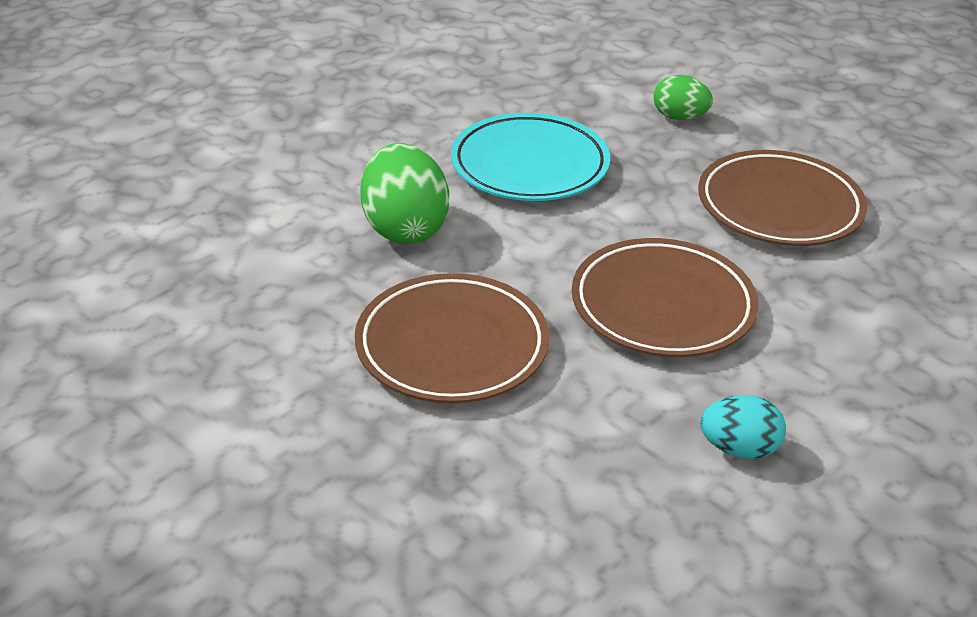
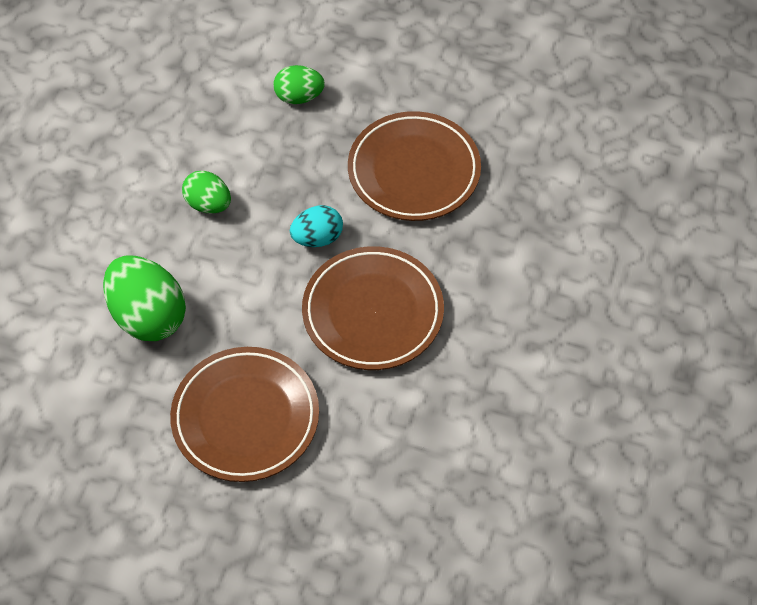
camera: 25 degrees left, 20 degrees up
turquoise plate [451,113,610,201] -> green egg [182,171,231,214]
turquoise egg [700,395,786,459] -> turquoise egg moved to [290,205,343,247]

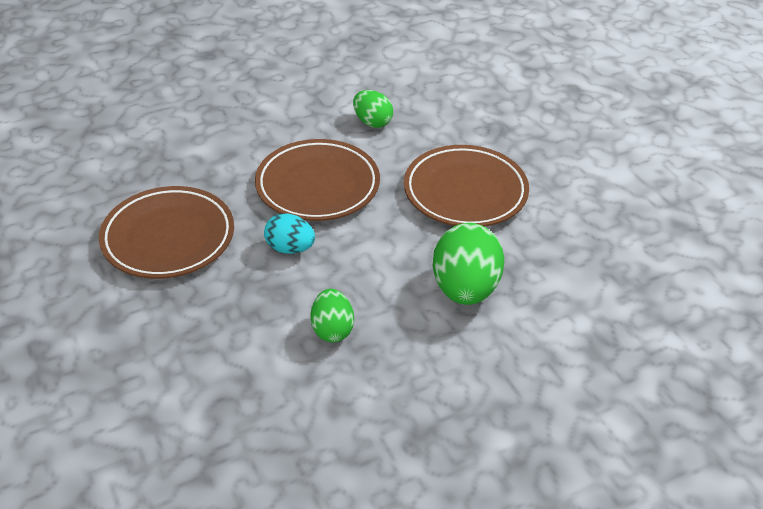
camera: 135 degrees left, 15 degrees down
green egg [274,65,325,104] -> green egg moved to [353,90,393,128]

